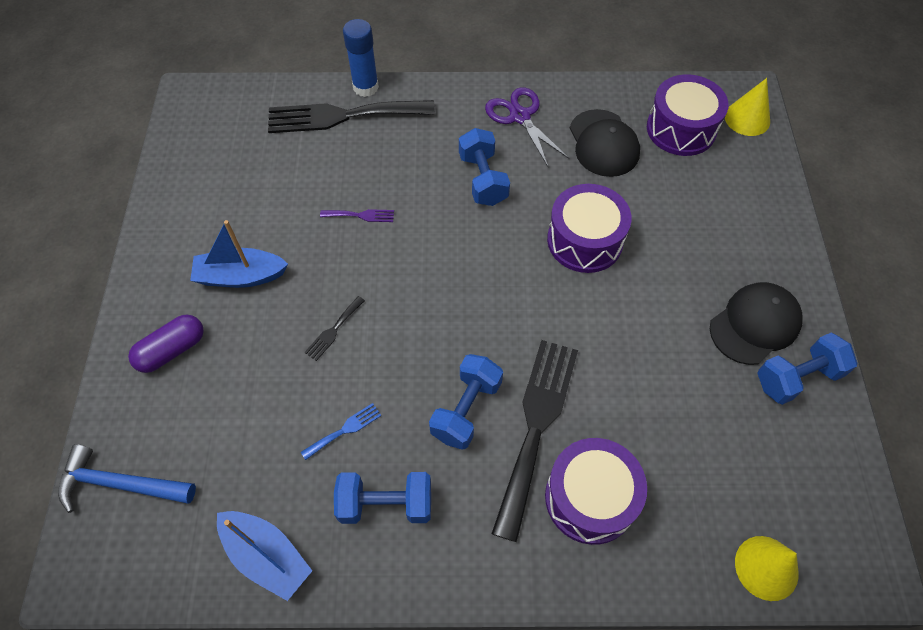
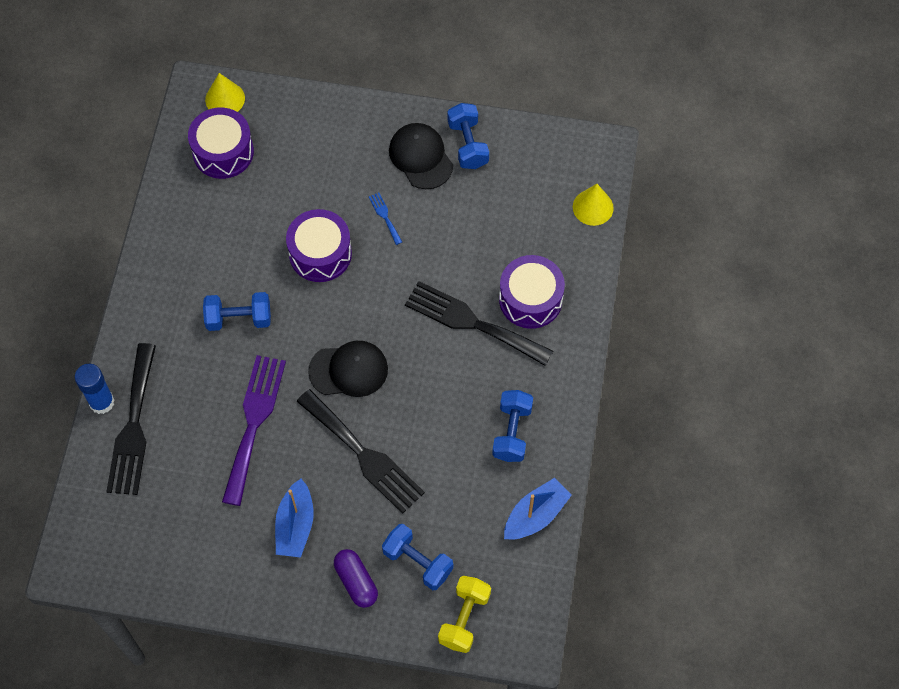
camera: 80 degrees left, 5 degrees up
blue hammer [58,444,196,513] -> yellow dumbbell [438,576,491,653]
blue fork [301,403,381,460] -> blue fork moved to [369,193,402,245]
black fork [305,296,365,361] -> black fork [296,389,425,514], size x2.45
purple fork [320,209,394,222] -> purple fork [222,355,286,506], size x2.45
blue dumbbell [429,354,503,450] -> blue dumbbell moved to [382,524,453,590]
purple scissors [485,87,569,167] -> none
black cap [570,109,640,177] -> black cap moved to [308,341,388,397]

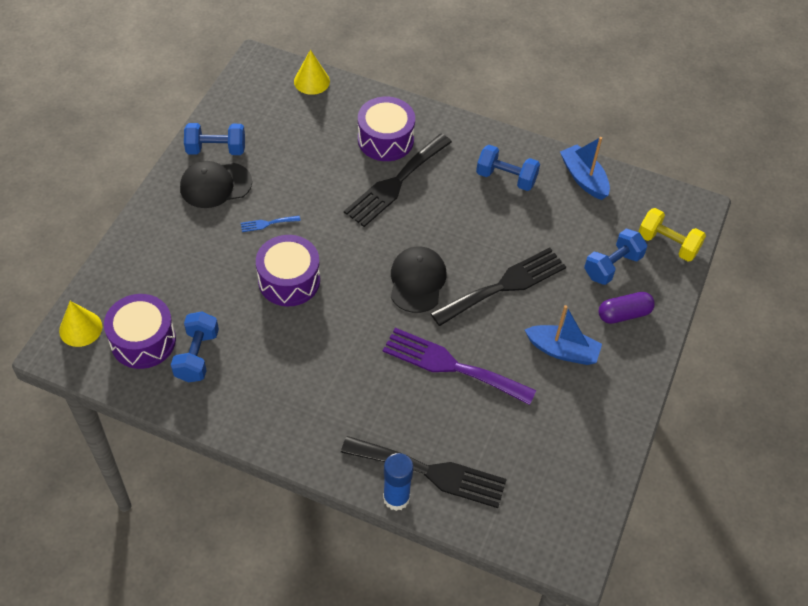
camera: 80 degrees left, 10 degrees down
blue dumbbell [203,292,271,331] -> blue dumbbell moved to [171,311,219,382]

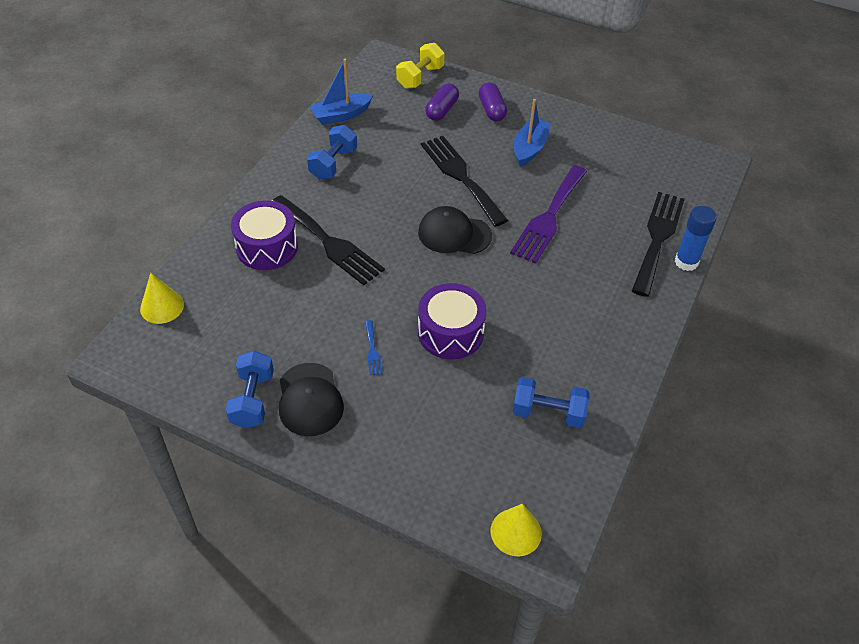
camera: 85 degrees left, 5 degrees down
purple drum [104,294,176,369] -> none
blue dumbbell [584,229,647,285] -> purple capsule [425,83,459,121]

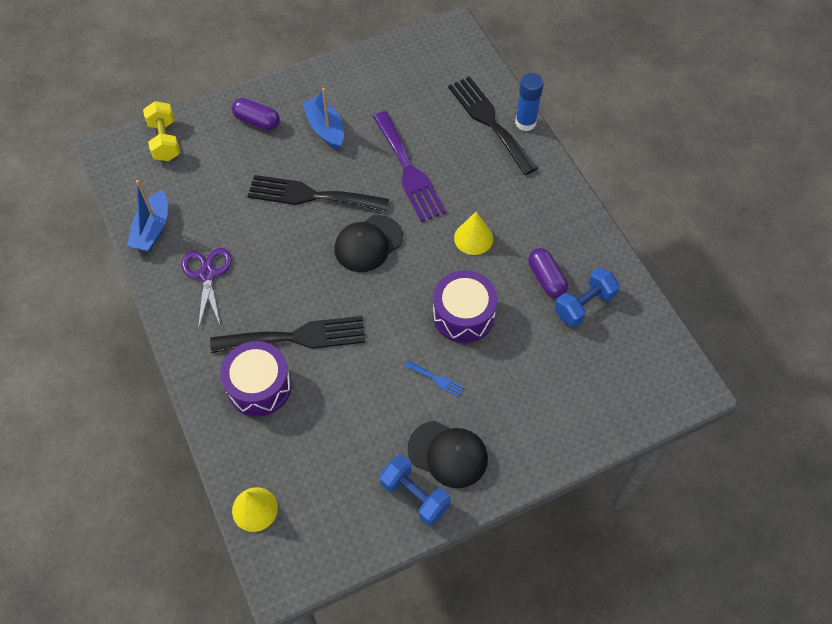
camera: 50 degrees left, 10 degrees up
blue dumbbell [307,125,357,179] -> purple scissors [182,248,232,330]
purple capsule [425,83,459,121] -> purple capsule moved to [528,248,568,298]
yellow cone [491,504,542,556] -> yellow cone moved to [454,212,493,255]

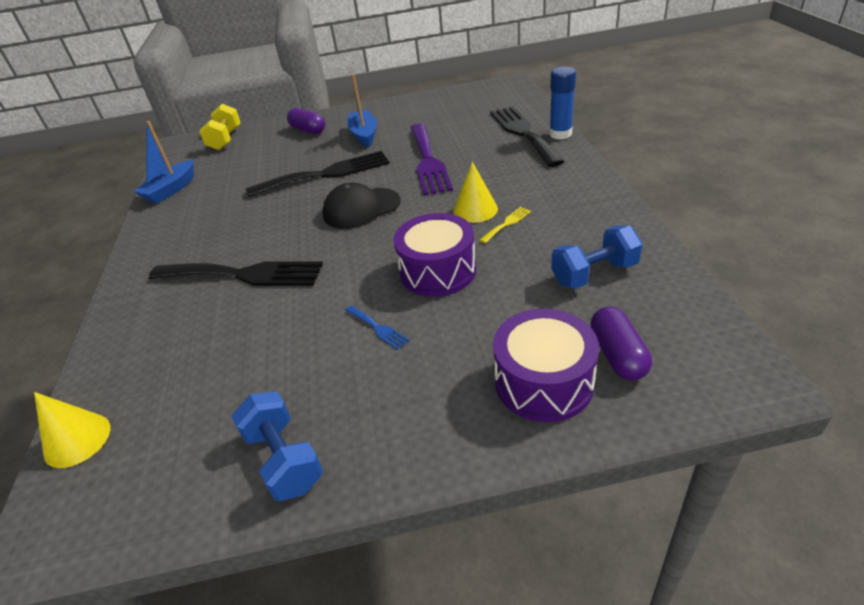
camera: 20 degrees right, 20 degrees down
purple scissors [182,248,232,330] -> none
purple drum [220,341,292,417] -> purple drum moved to [493,308,599,422]
black fork [248,175,389,212] -> black fork turned 135 degrees clockwise [246,151,390,197]
black cap [408,421,488,488] -> none
purple capsule [528,248,568,298] -> purple capsule moved to [590,306,652,380]
none -> yellow fork [479,207,531,243]

